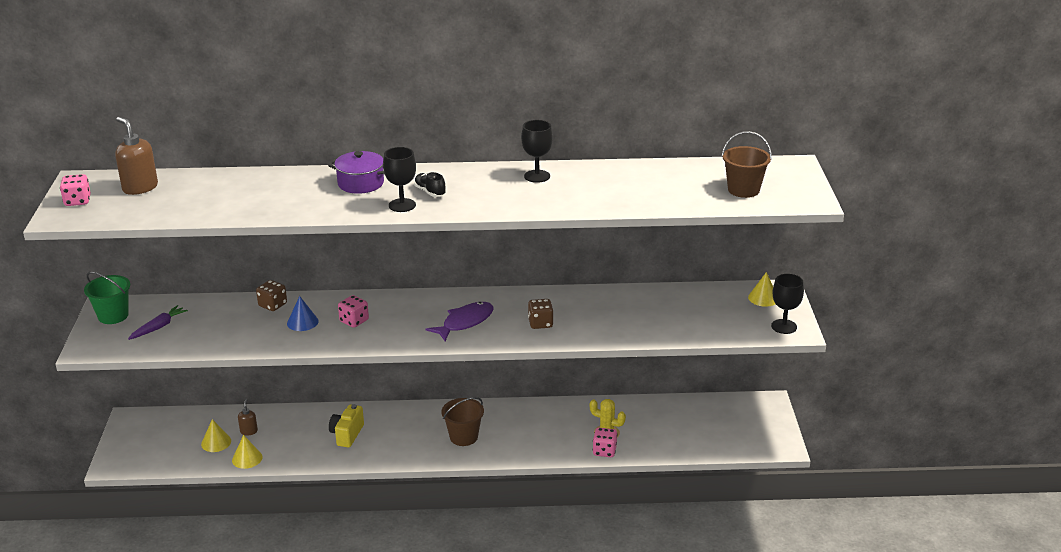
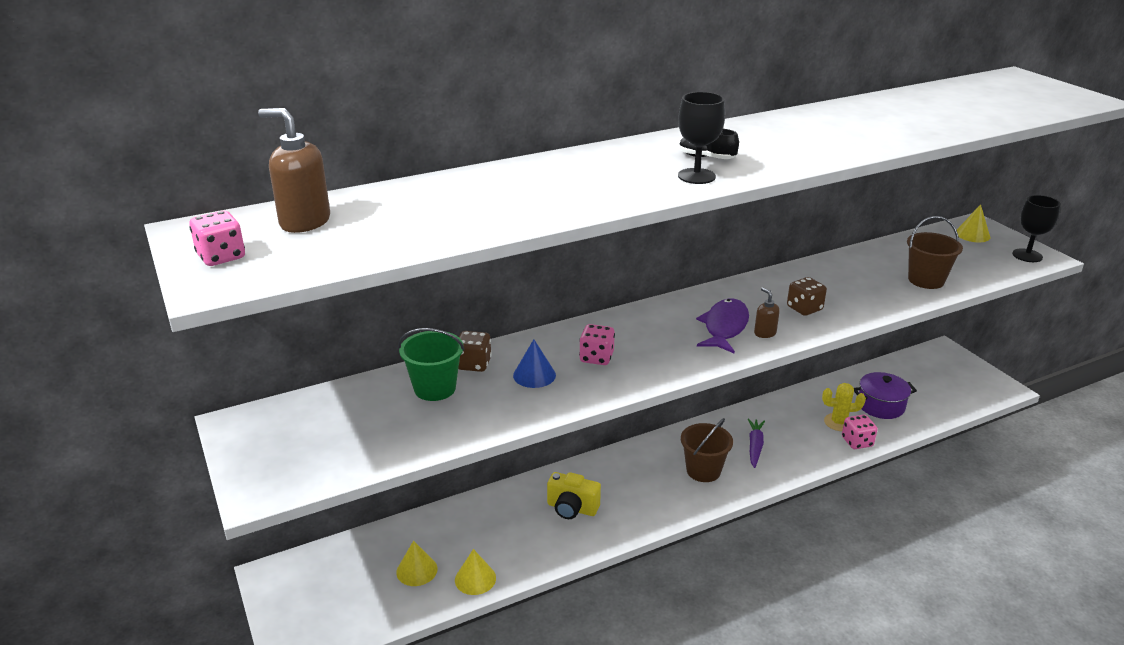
camera: 25 degrees left, 0 degrees up
green bucket [84,272,130,324] -> green bucket moved to [398,328,465,401]
purple carrot [128,305,188,340] -> purple carrot moved to [748,418,765,468]
brown soap dispenser [238,399,258,436] -> brown soap dispenser moved to [754,287,780,338]
purple pot [328,151,384,194] -> purple pot moved to [854,372,917,419]
yellow camera [329,404,364,448] -> yellow camera turned 60 degrees counterclockwise [547,472,601,519]
black goblet [521,120,553,183] -> none
brown bucket [722,131,772,198] -> brown bucket moved to [907,216,963,289]

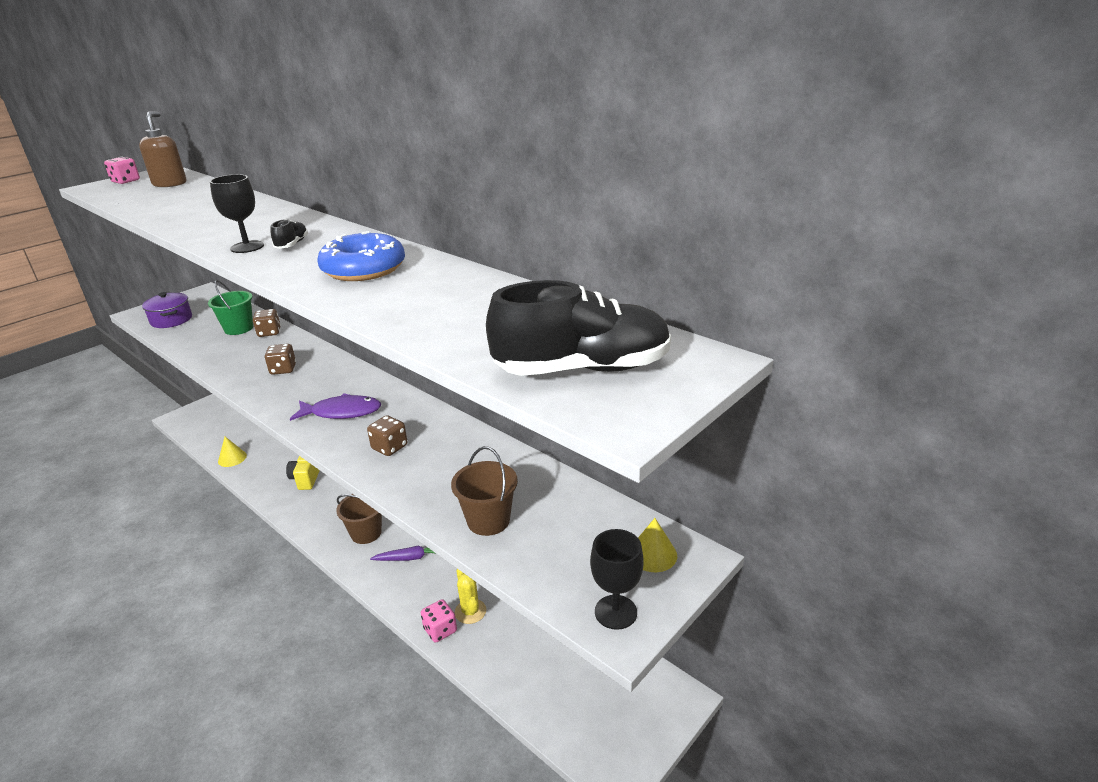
camera: 70 degrees right, 0 degrees up
yellow cone [396,541,438,586] -> none
blue cone [513,339,556,388] -> none
pink dice [579,324,615,365] -> brown dice [265,344,296,375]
brown soap dispenser [754,287,780,338] -> none
purple pot [854,372,917,419] -> purple pot moved to [142,292,192,328]
none -> blue donut [318,231,405,281]
none -> black shoe [486,280,671,376]

